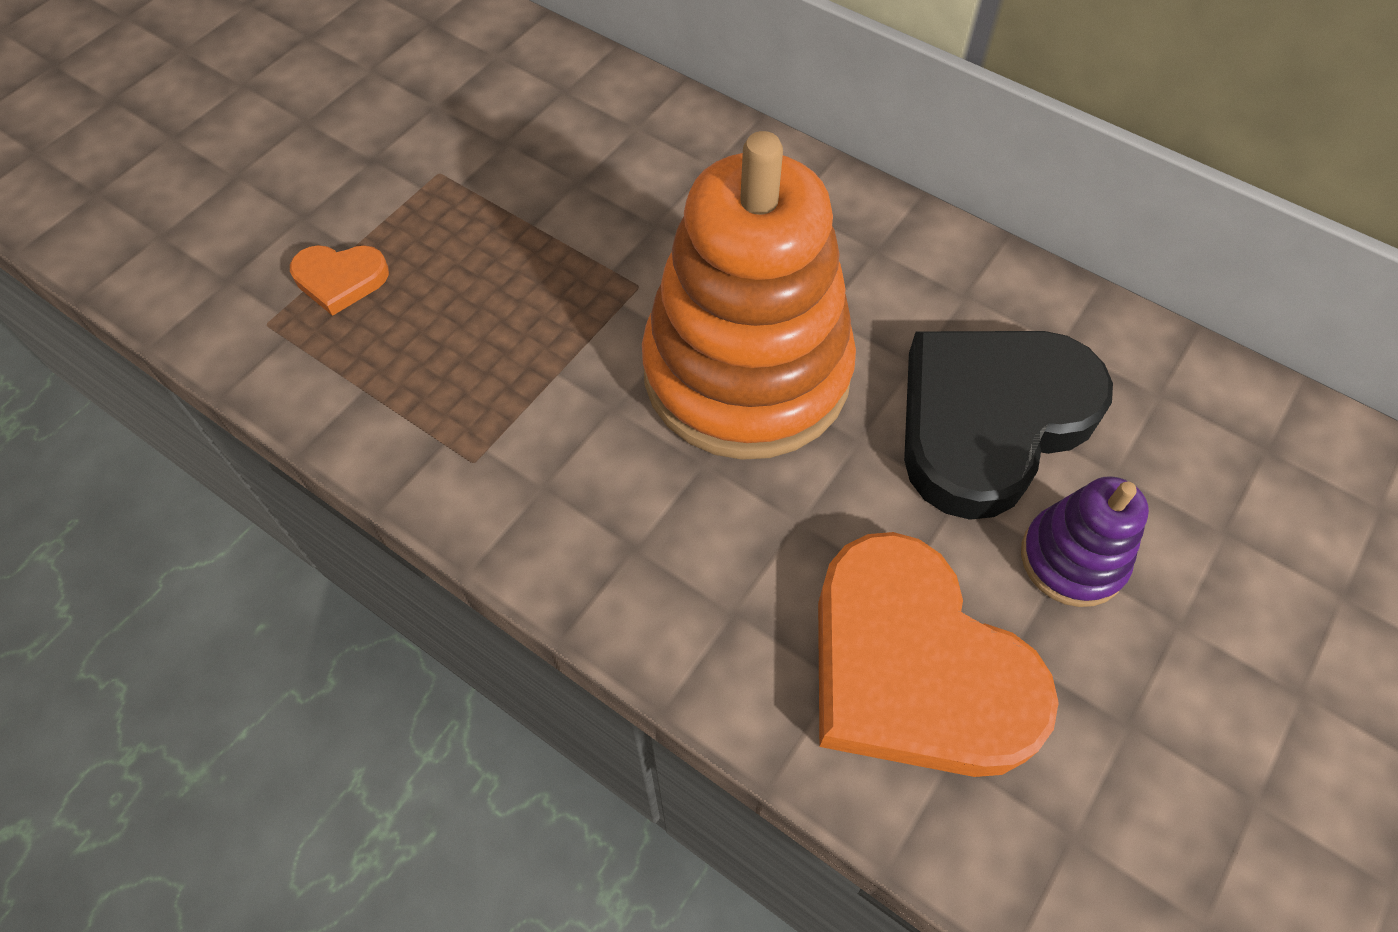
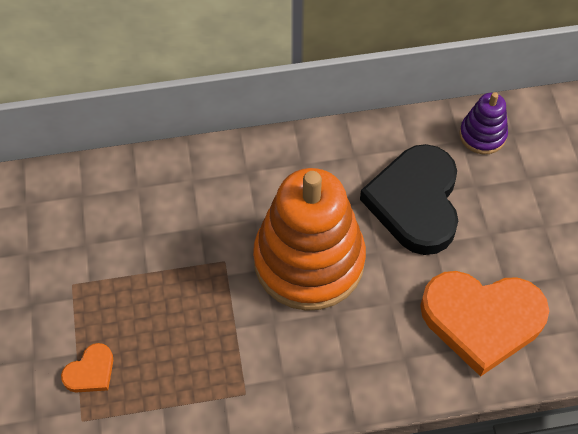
camera: 45 degrees left, 0 degrees up
purple stacking toy [1021,476,1149,607] -> purple stacking toy moved to [459,92,508,154]

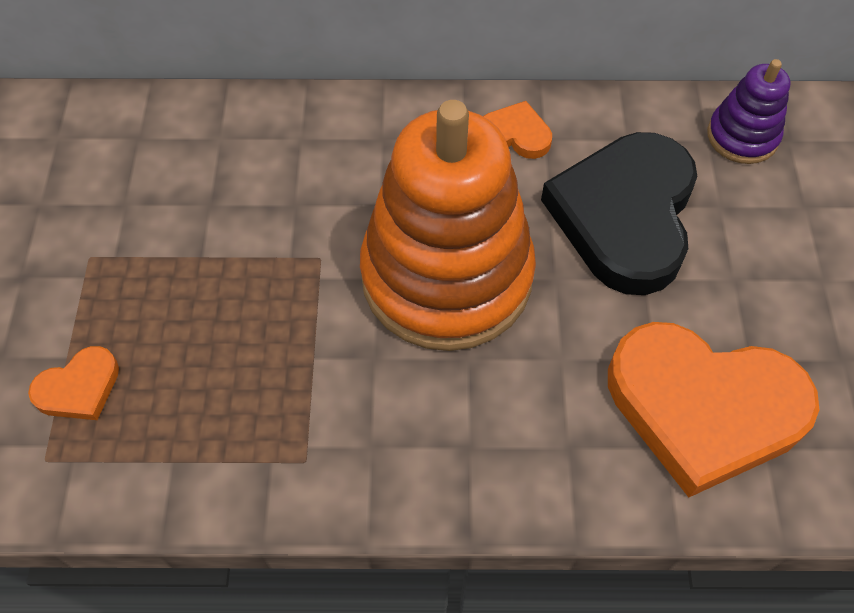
camera: 10 degrees right, 0 degrees up
none -> orange heart [483,101,552,159]

